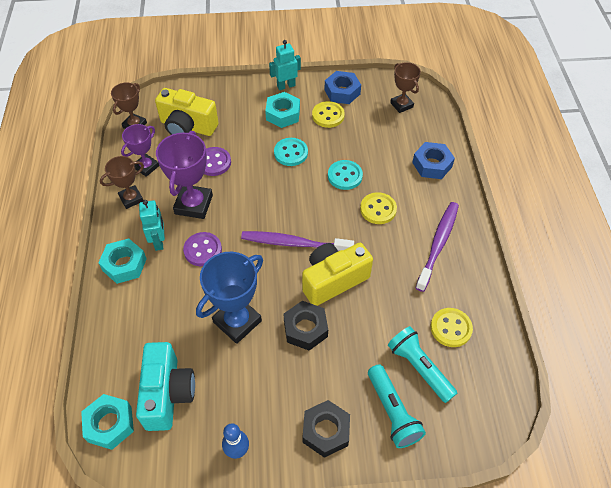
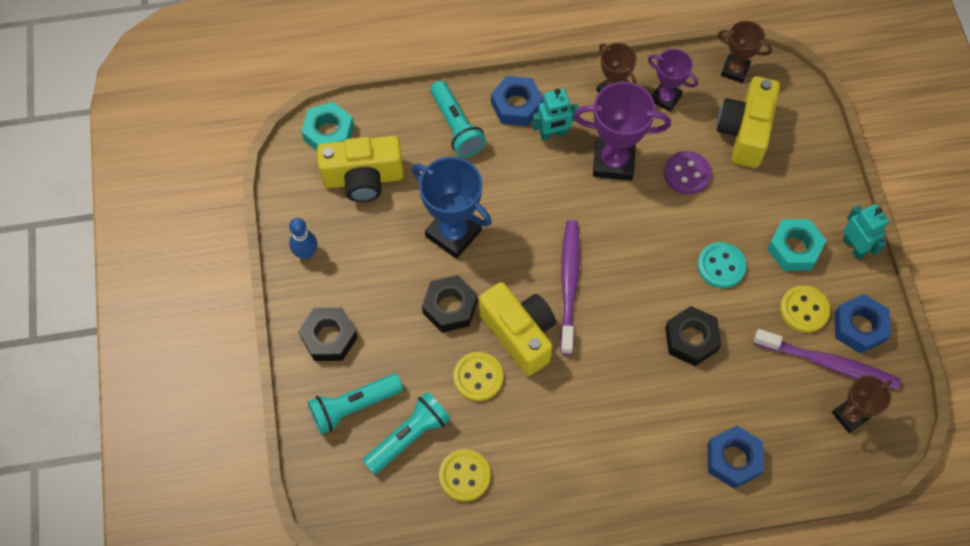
camera: 85 degrees right, 10 degrees up
turquoise nut [98,239,147,284] -> blue nut [491,76,543,126]
turquoise camera [136,342,195,431] -> yellow camera [317,136,404,202]
purple button [183,232,222,266] -> none
turquoise button [328,160,363,190] -> black nut [665,306,721,366]
yellow button [360,192,397,224] -> yellow button moved to [453,352,503,401]
purple toothbrush [415,202,459,292] -> purple toothbrush moved to [753,329,901,390]
none -> turquoise flashlight [430,81,486,157]

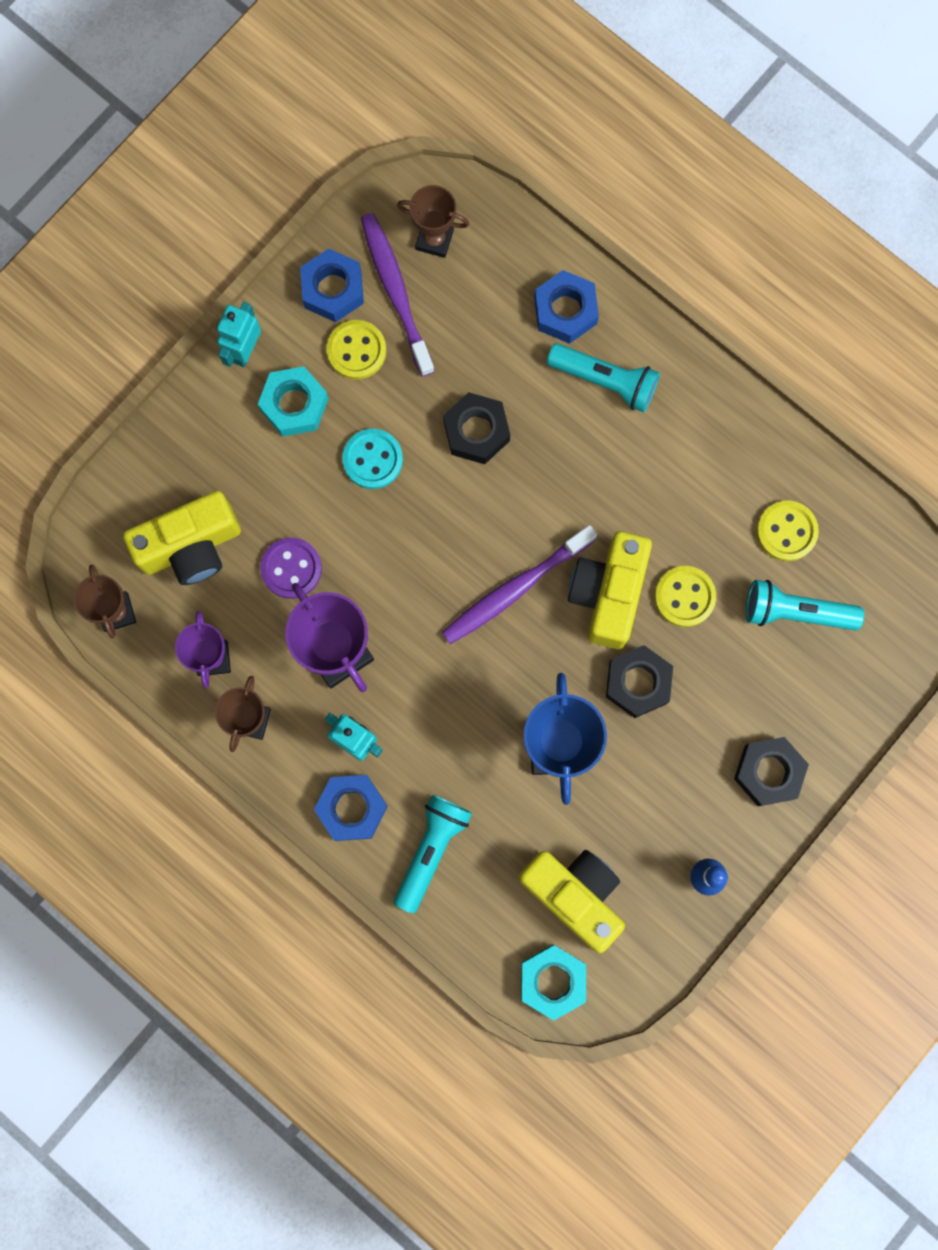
camera: 130 degrees left, 15 degrees up
turquoise flashlight [307,373,403,435] -> turquoise flashlight moved to [547,343,660,412]

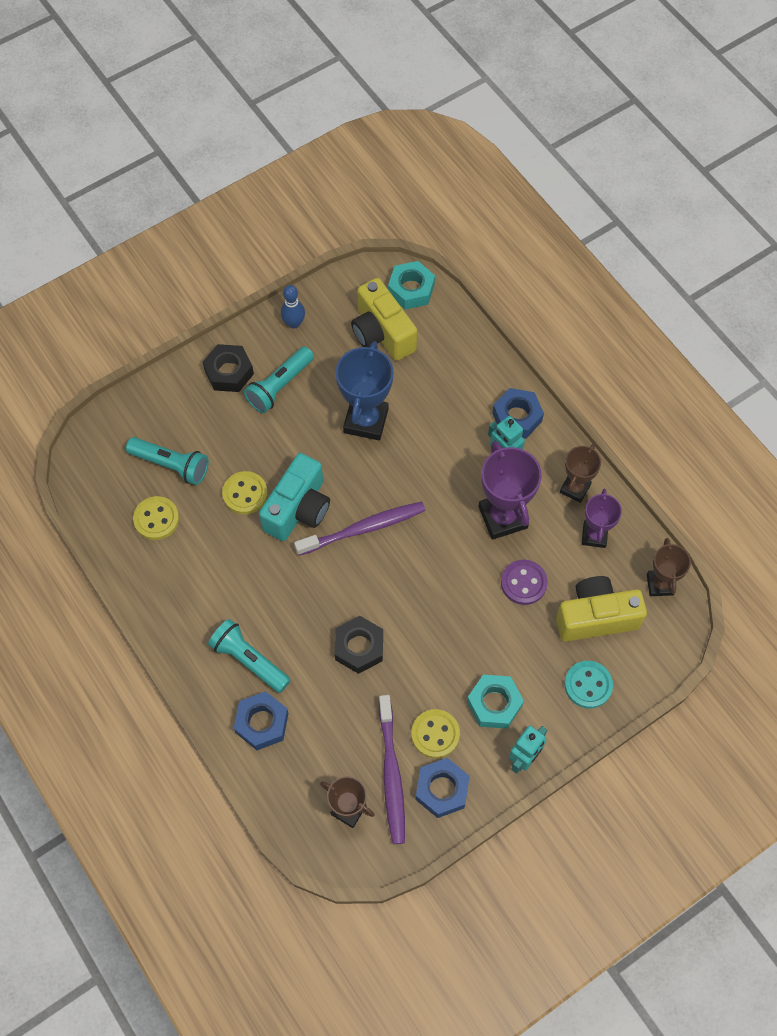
camera: 165 degrees left, 15 degrees down
turquoise button [342,429,403,489] -> turquoise button moved to [564,661,613,708]
turquoise flashlight [394,795,472,914] -> turquoise flashlight moved to [244,346,314,413]
yellow camera [568,531,652,649] -> turquoise camera [259,453,330,541]
black nut [606,645,673,718] -> none

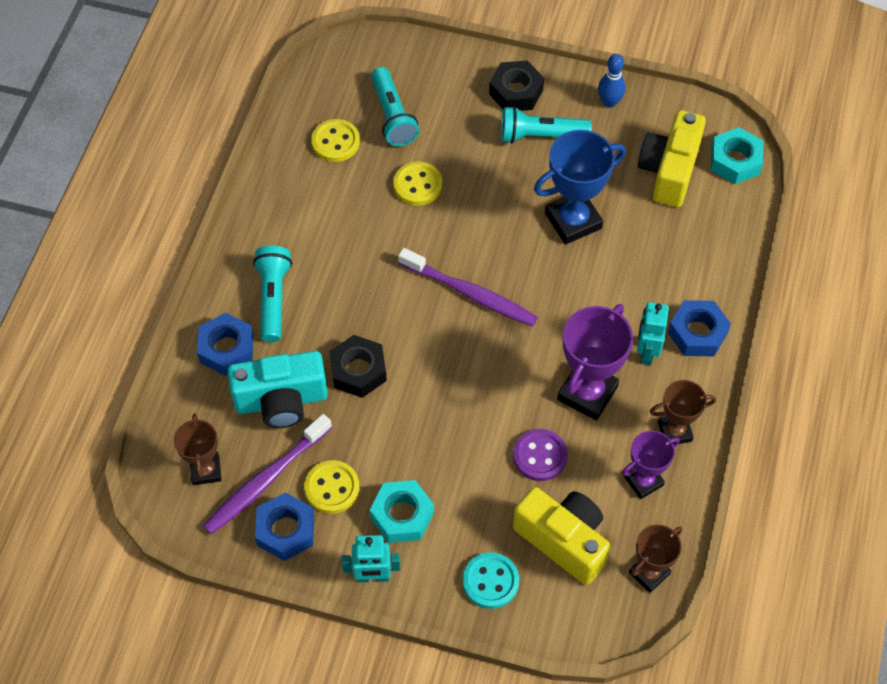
camera: 50 degrees right, 5 degrees down
turquoise camera [259,453,330,541] -> turquoise camera moved to [228,351,328,428]

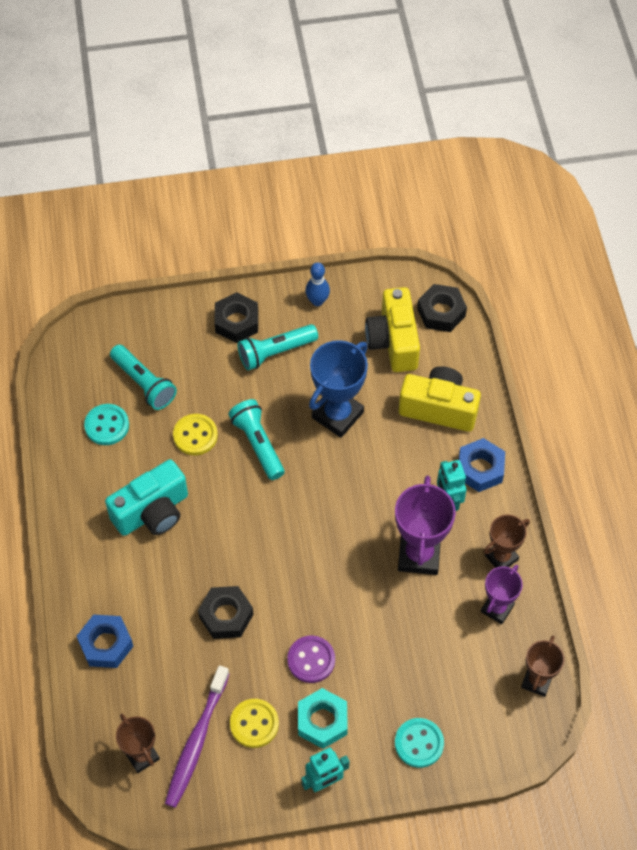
camera: 25 degrees left, 0 degrees up
turquoise camera [228,351,328,428] -> turquoise camera moved to [105,459,188,536]
turquoise flashlight [253,246,292,342] -> turquoise flashlight moved to [228,399,285,480]
blue nut [255,492,314,561] -> none
yellow button [311,119,360,162] -> turquoise button [84,404,129,445]
purple toothbrush [398,248,538,327] -> none
purple button [513,429,568,481] -> purple button moved to [287,635,335,683]
yellow camera [513,487,611,585] -> yellow camera moved to [399,366,481,432]
turquoise nut [711,127,763,184] -> black nut [417,284,467,332]

